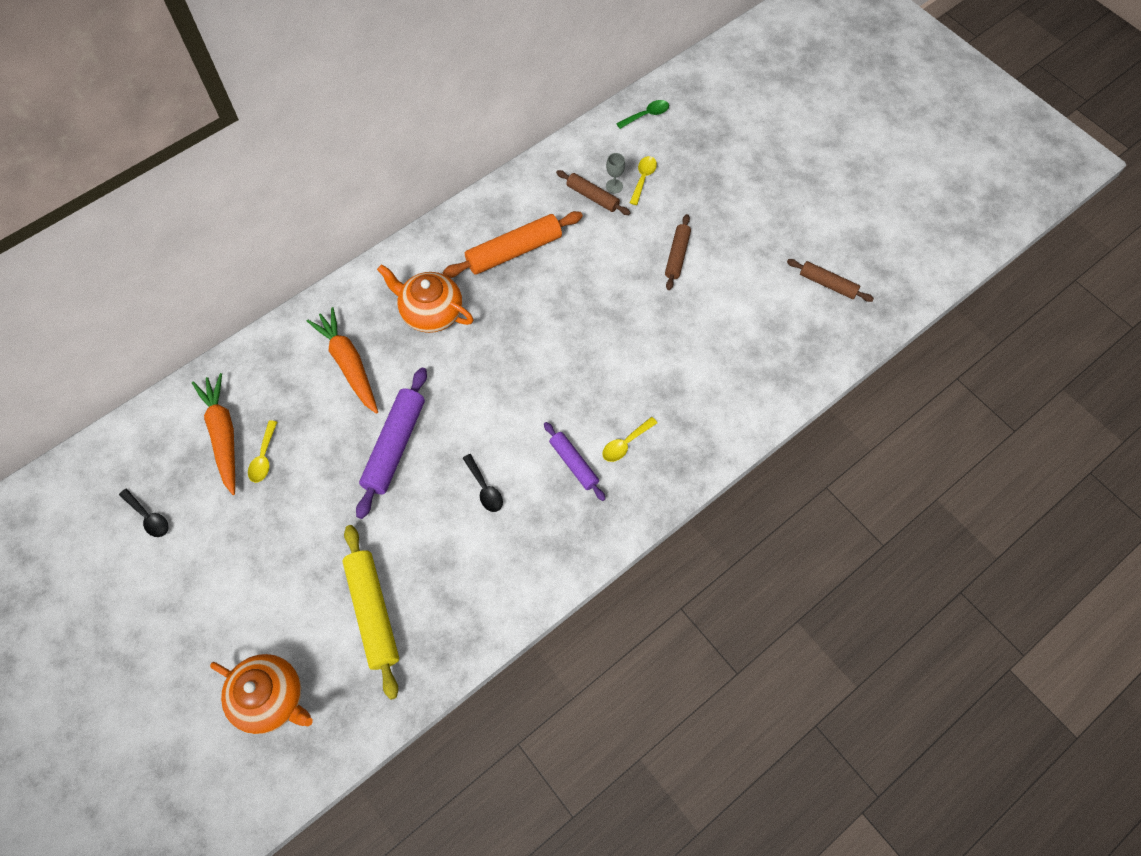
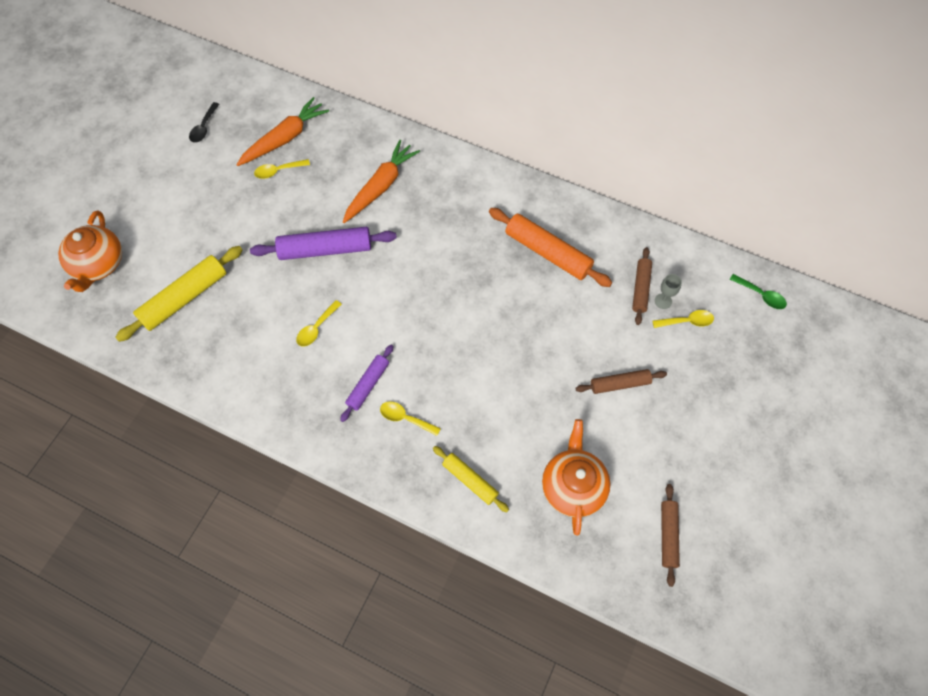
camera: 65 degrees right, 0 degrees up
orange teapot [377,264,473,333] -> orange teapot moved to [542,419,611,536]
black spoon [463,454,503,512] -> yellow spoon [296,300,342,347]
none -> yellow rolling pin [433,446,509,512]

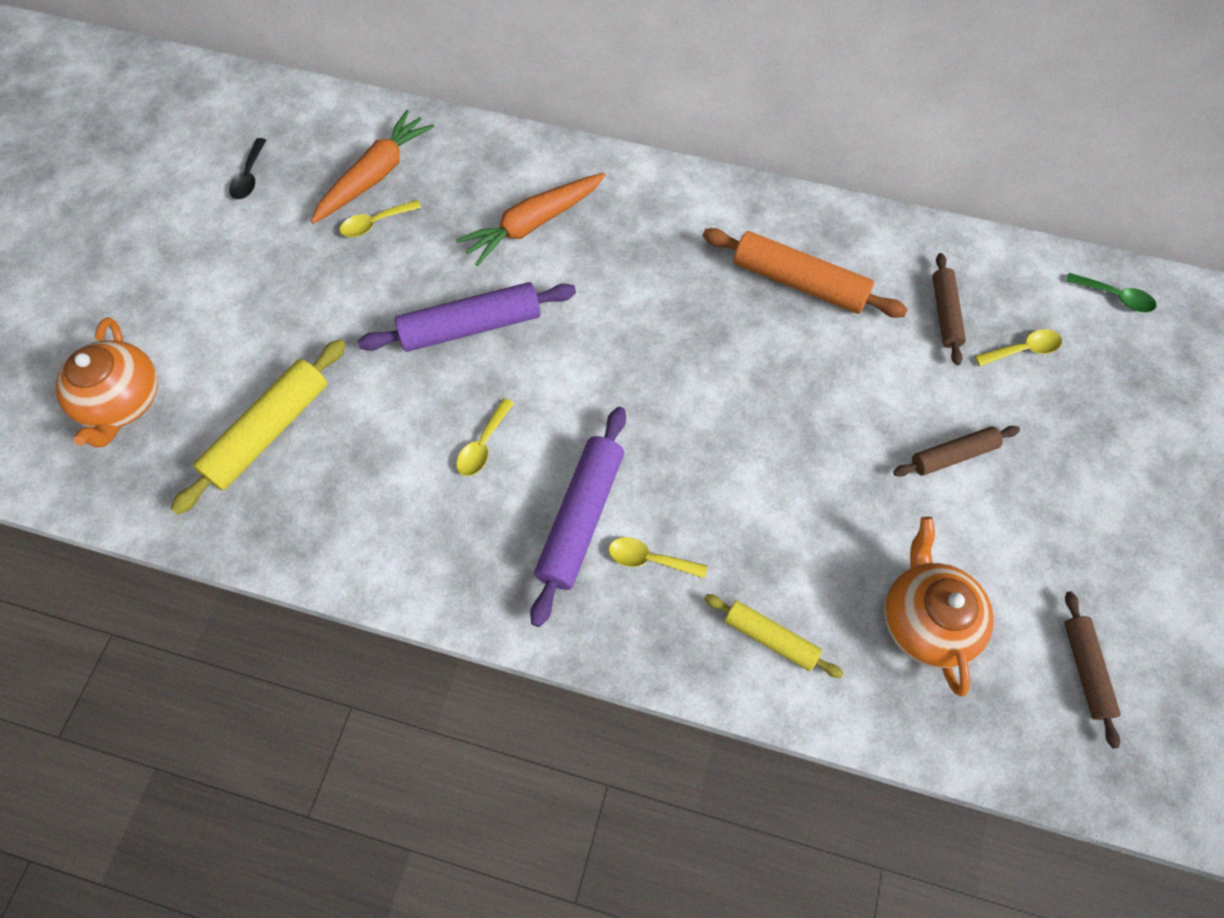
camera: 10 degrees left, 0 degrees up
purple rolling pin [340,345,394,422] -> purple rolling pin [530,407,626,627], size x1.68
orange carrot [343,140,420,223] -> orange carrot turned 150 degrees counterclockwise [456,173,606,266]
grey goblet [655,274,682,309] -> none

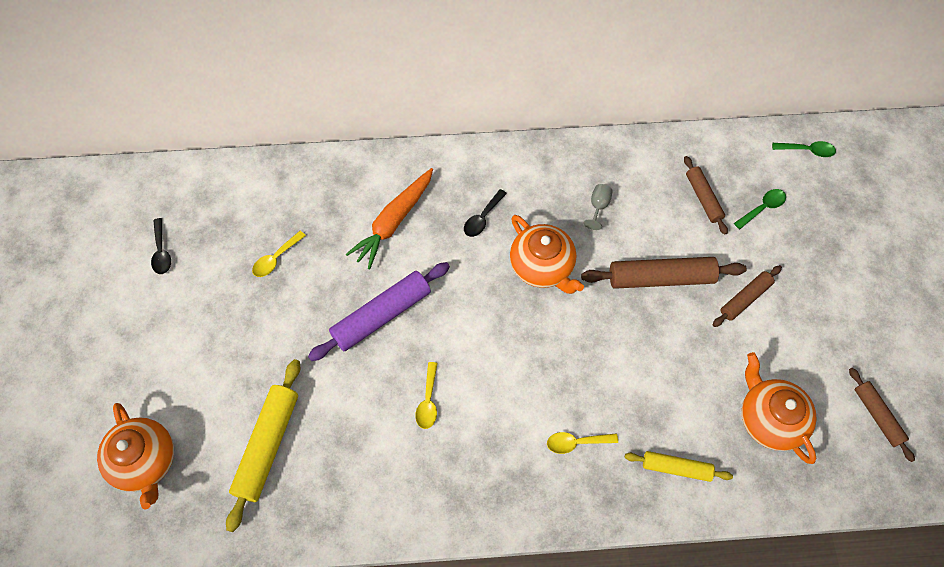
camera: 20 degrees left, 0 degrees up
orange carrot [311,110,434,224] -> none
purple rolling pin [530,407,626,627] -> none
orange rolling pin [703,228,908,318] -> grey goblet [584,184,613,230]
yellow spoon [975,329,1062,366] -> green spoon [734,189,786,229]
none -> black spoon [464,189,507,237]
none -> orange teapot [510,215,584,294]
none -> brown rolling pin [581,257,747,289]

